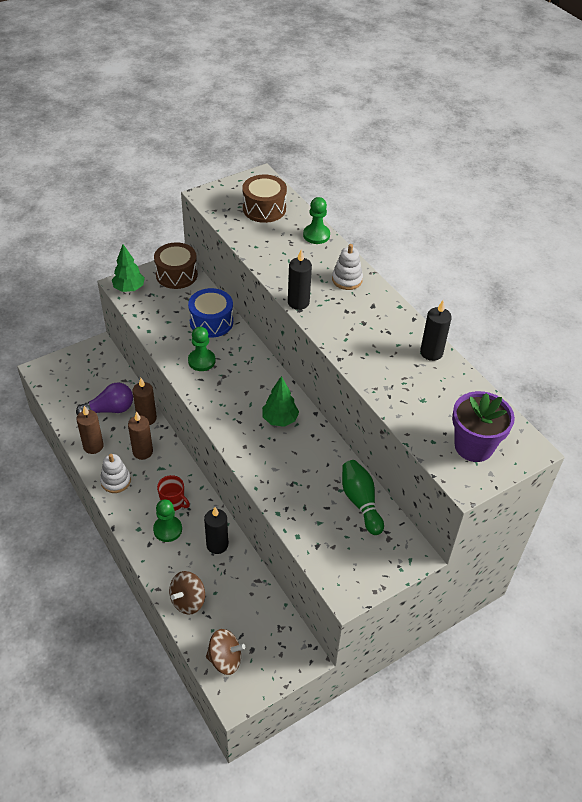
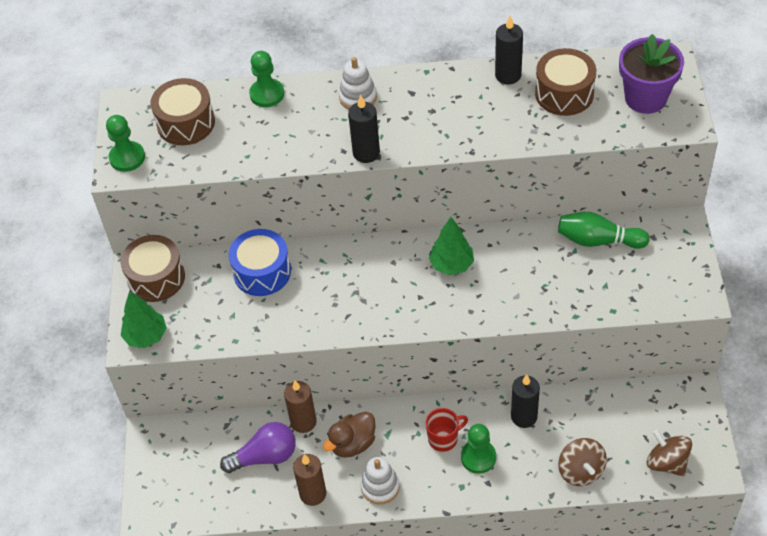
camera: 55 degrees left, 5 degrees up
purple light bulb [76,383,133,415] -> purple light bulb turned 60 degrees clockwise [220,422,296,473]
brown candle [128,411,153,460] -> brown duck [323,412,375,458]
green pawn [188,327,215,371] -> green pawn moved to [106,115,145,172]
brown spinning top [206,629,245,675] -> brown spinning top turned 75 degrees counterclockwise [647,430,692,476]
none -> brown drum [535,48,596,116]

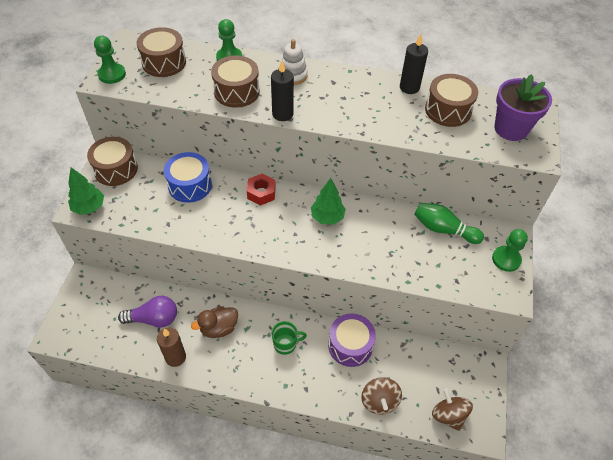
camera: 10 degrees right, 0 degrees up
brown candle [284,381,317,433] -> none
white stacking toy [361,457,400,505] -> none
red mug [425,408,468,452] -> green mug [272,321,307,355]
green pawn [461,424,496,474] -> green pawn moved to [492,229,528,272]
black candle [511,375,540,428] -> purple drum [328,314,376,367]
none -> brown drum [211,55,260,108]
none -> red nut [247,173,276,206]

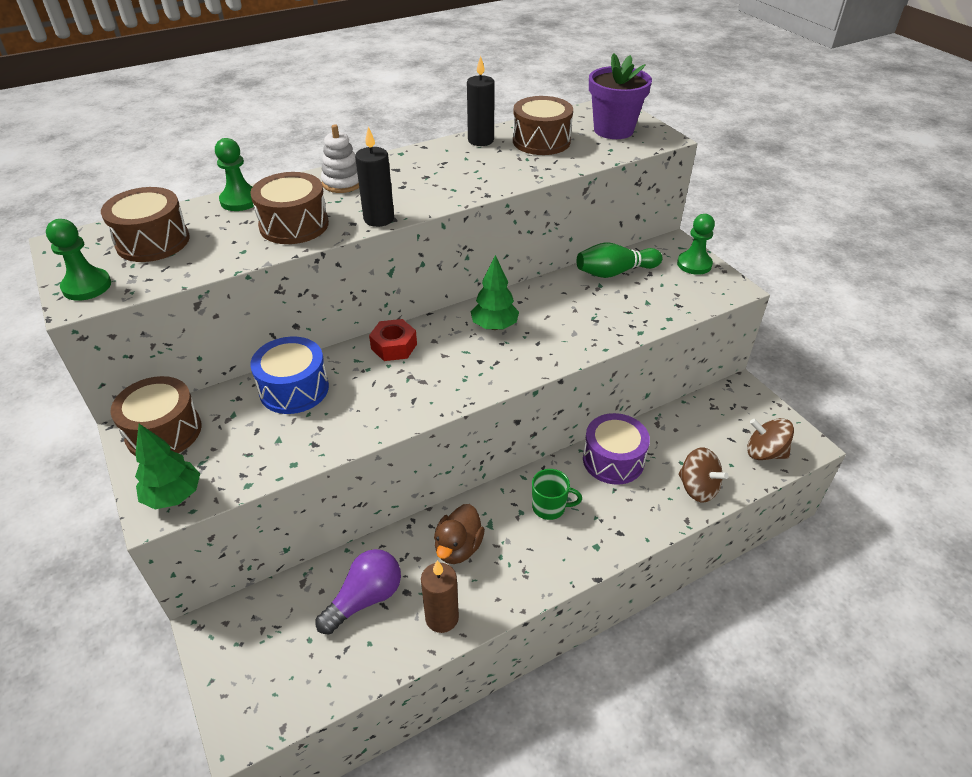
camera: 40 degrees left, 10 degrees down
green mug [272,321,307,355] -> green mug turned 60 degrees clockwise [532,469,582,520]

